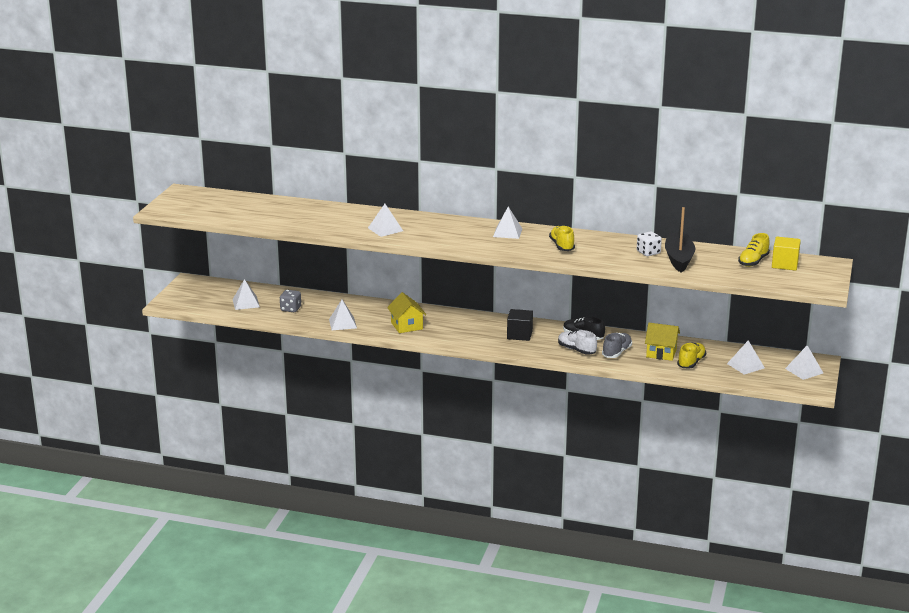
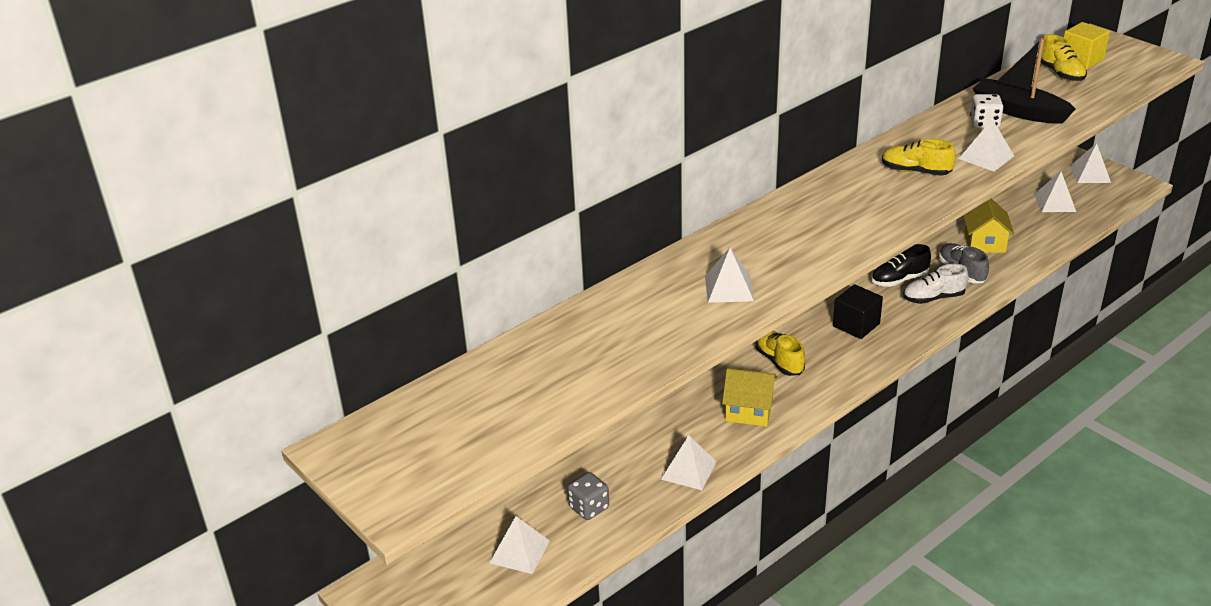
camera: 55 degrees left, 10 degrees up
white pyramid [493,207,523,239] -> white pyramid moved to [959,119,1014,171]
yellow house [645,323,680,361] -> yellow house turned 45 degrees counterclockwise [963,198,1014,253]
yellow shoe [677,343,706,368] -> yellow shoe moved to [756,331,805,376]

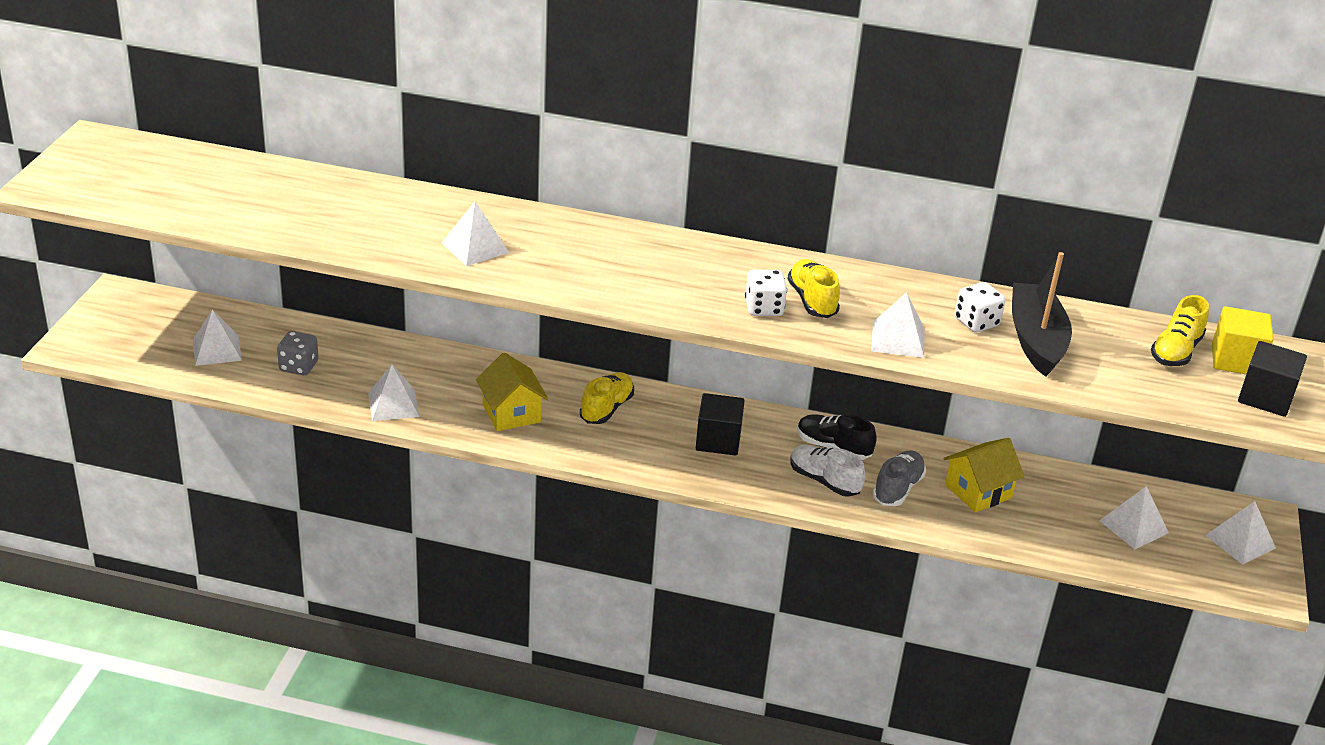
camera: 50 degrees right, 0 degrees up
none -> white dice [745,270,787,316]
none -> black cube [1238,341,1307,417]

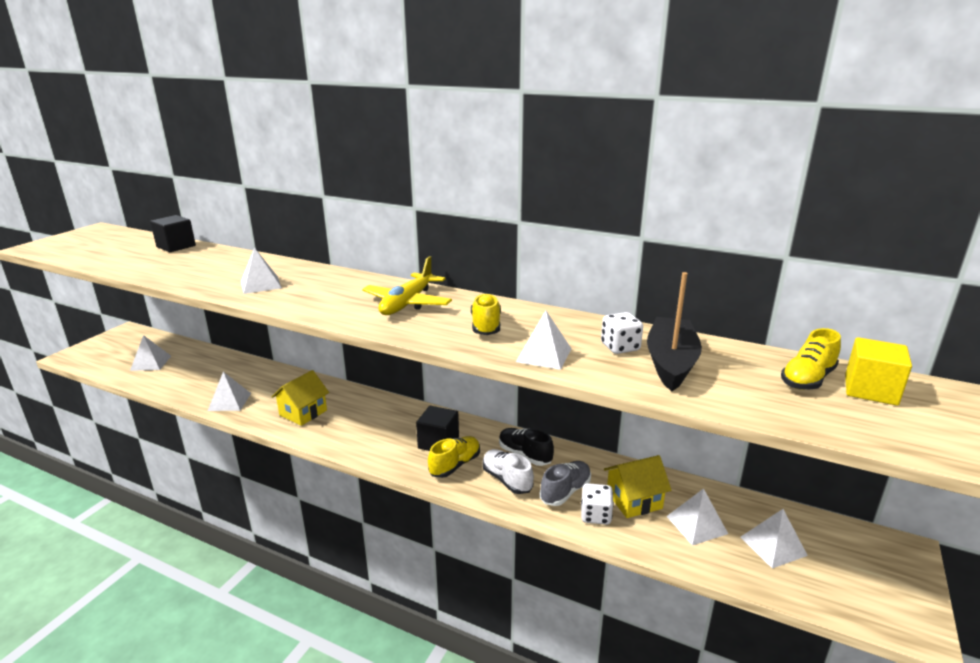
camera: 15 degrees right, 10 degrees down
grey dice [277,331,319,375] -> none
yellow house [476,353,548,431] -> yellow house turned 45 degrees clockwise [271,370,329,426]
yellow shoe [580,372,634,424] -> yellow shoe moved to [428,436,480,478]
white dice [745,270,787,316] -> white dice moved to [581,483,614,525]
white pyramid [1205,501,1276,565] -> white pyramid moved to [666,488,728,545]
black cube [1238,341,1307,417] -> black cube moved to [150,215,196,252]
none -> yellow plane [362,256,452,315]

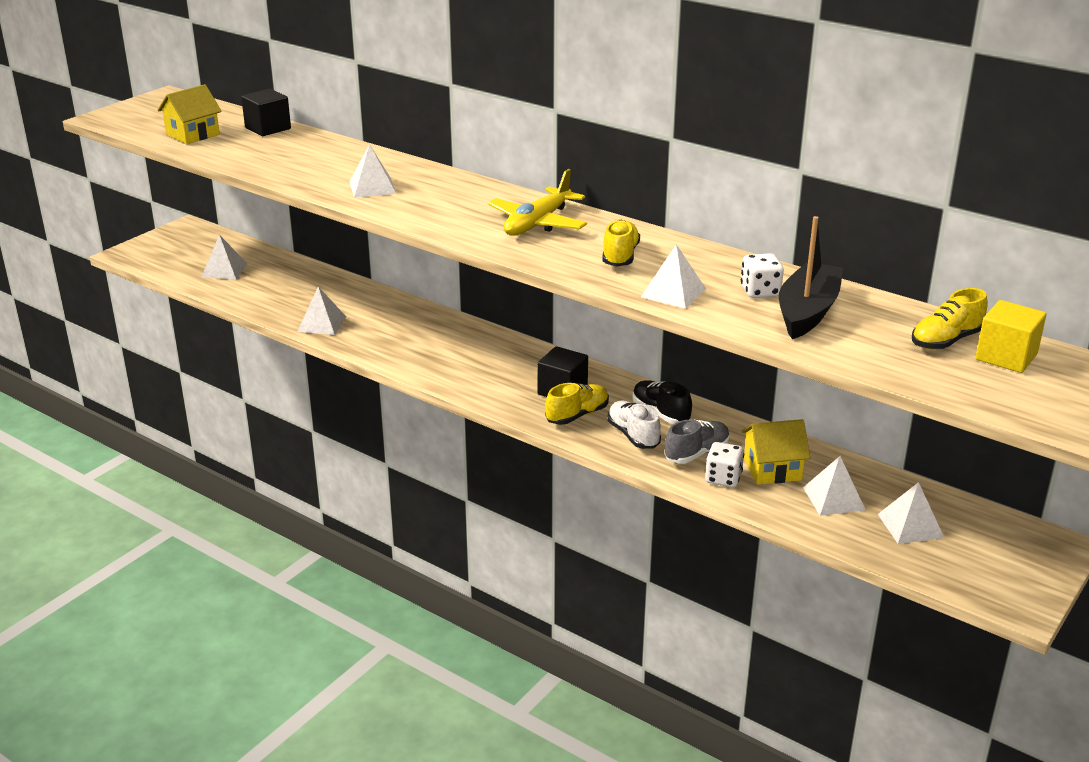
camera: 10 degrees right, 5 degrees up
yellow house [271,370,329,426] -> yellow house moved to [157,84,222,144]

